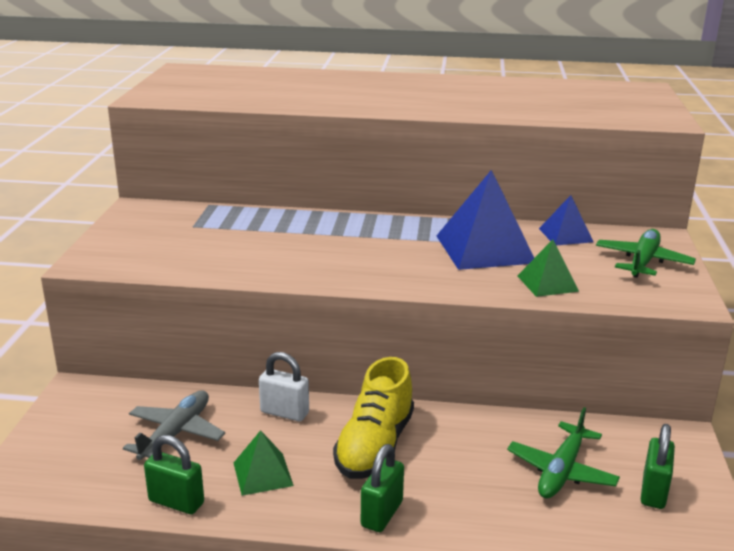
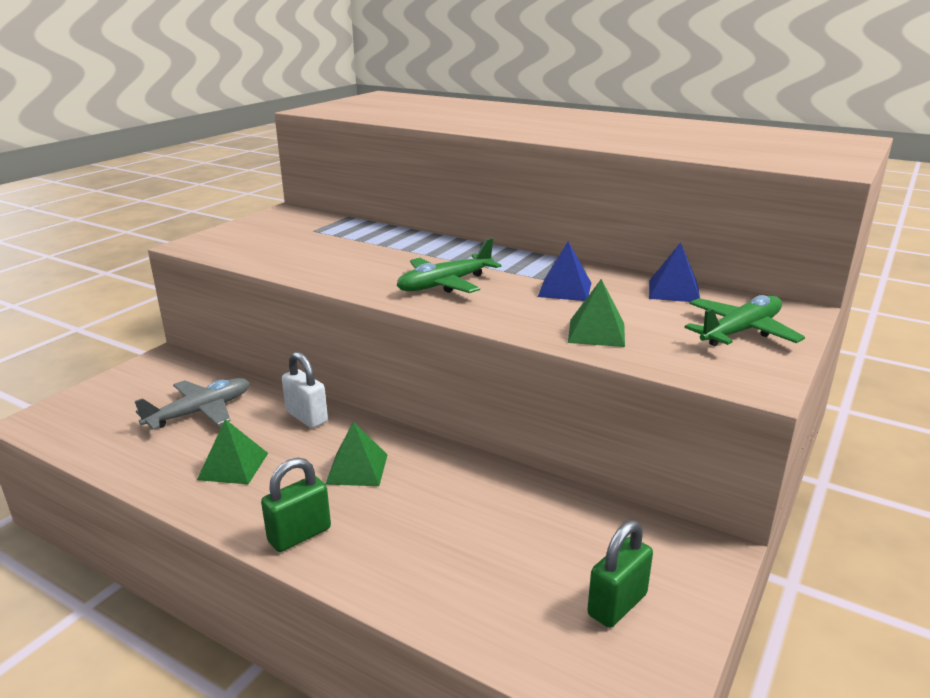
camera: 25 degrees right, 0 degrees up
green padlock [144,435,204,514] -> none
yellow shoe [333,357,414,479] -> green pyramid [325,422,387,486]
blue pyramid [436,170,534,270] -> blue pyramid [538,241,591,301], size x0.54
green plane [507,407,620,498] -> green plane moved to [397,238,501,293]

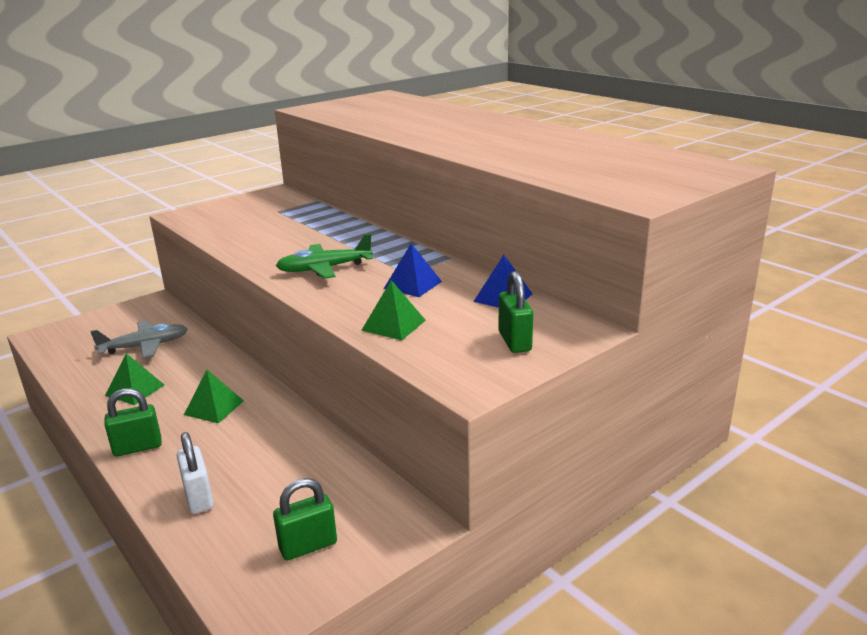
camera: 20 degrees right, 0 degrees up
white padlock [282,352,328,428] -> white padlock moved to [176,432,214,514]
green plane [684,295,805,346] -> green padlock [498,271,533,353]

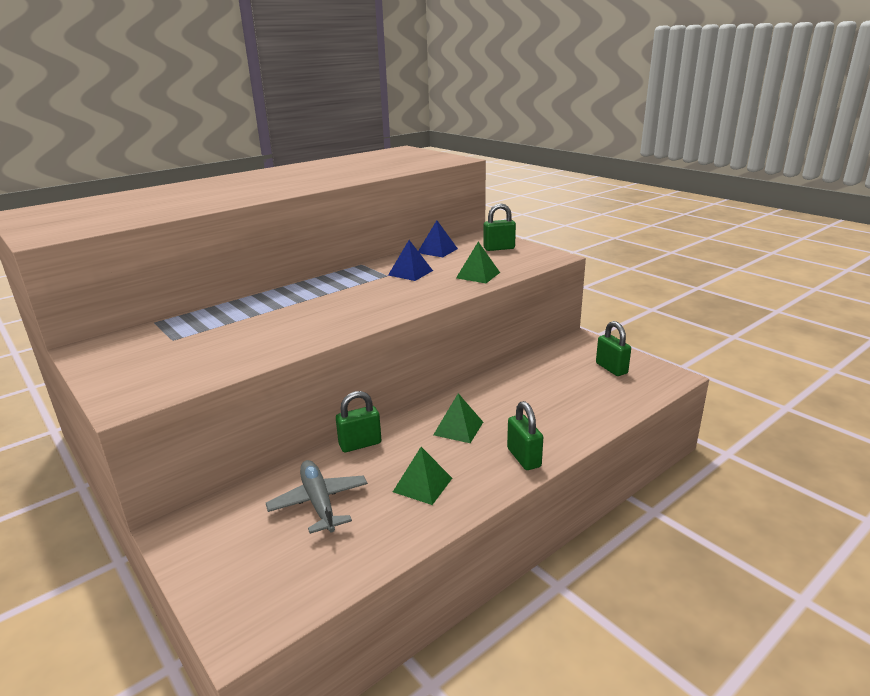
camera: 90 degrees left, 0 degrees up
white padlock [176,432,214,514] -> none
green plane [276,234,373,279] -> none
none -> green padlock [336,391,381,452]

